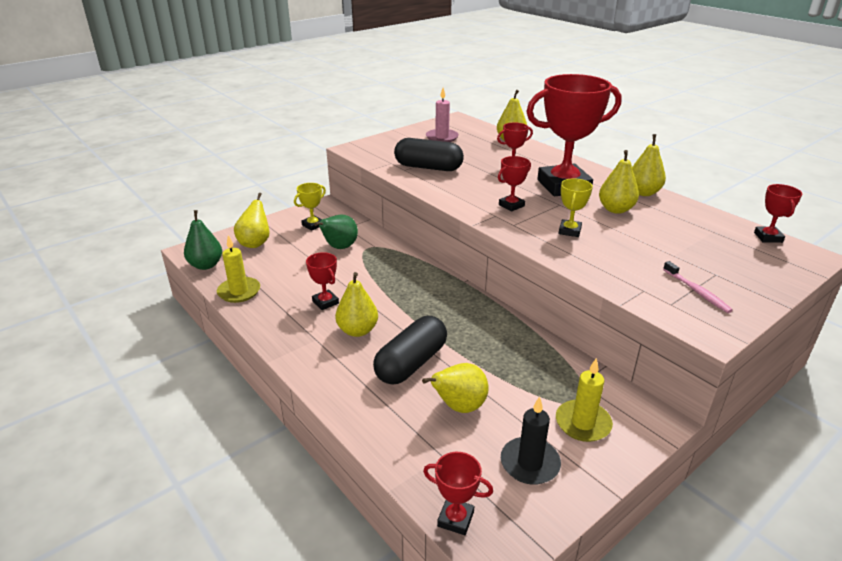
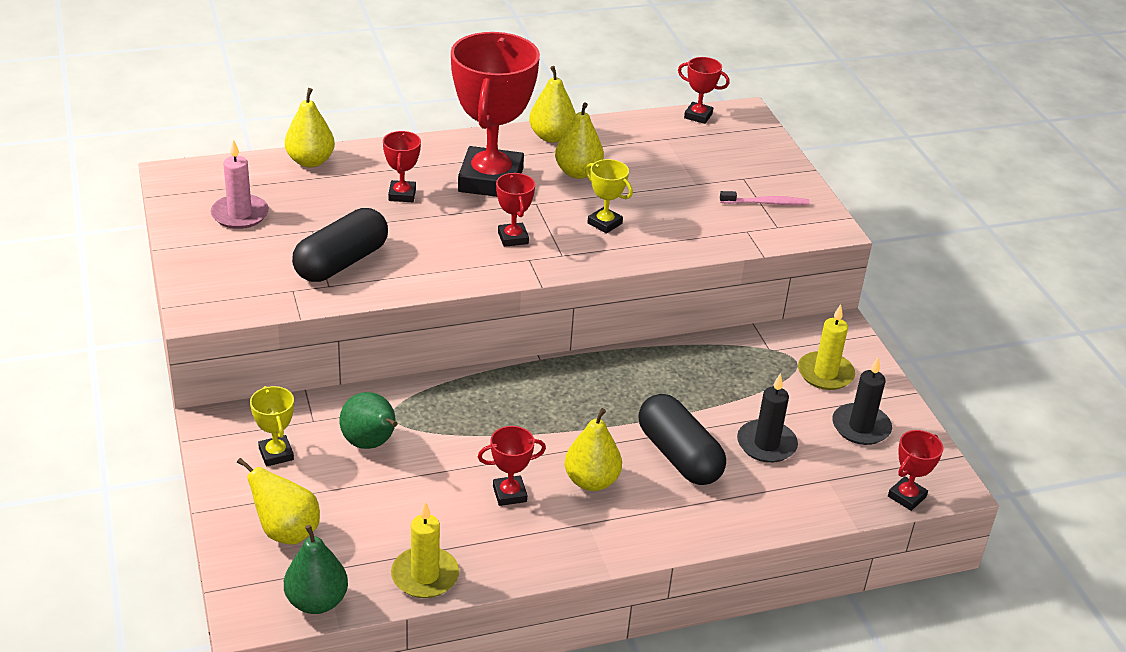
camera: 70 degrees left, 5 degrees up
yellow pear [422,363,489,413] -> black candle [737,373,798,463]

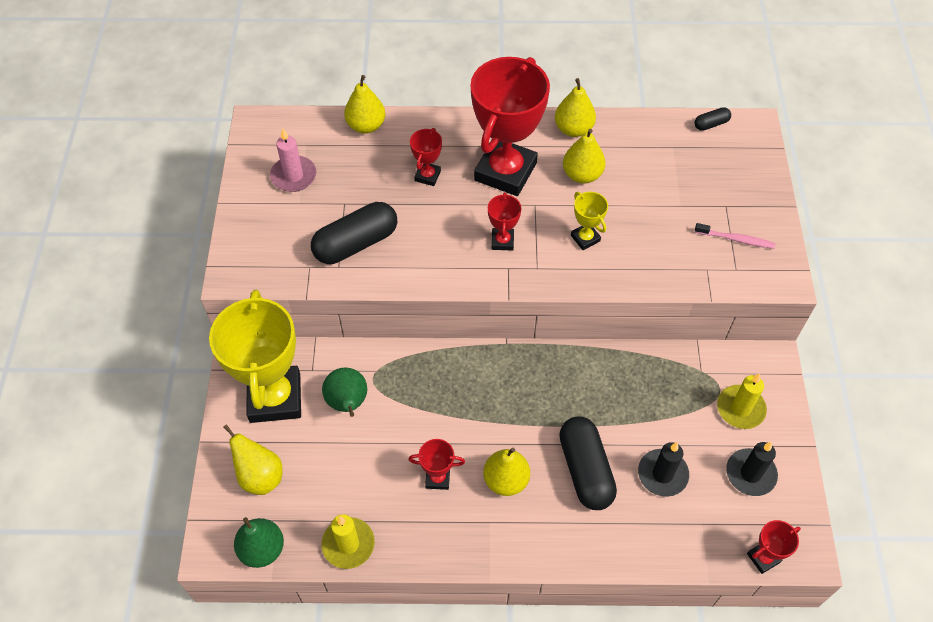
camera: 20 degrees right, 20 degrees up
yellow trophy [250,386,294,466] -> yellow trophy [209,290,301,423], size x2.31
red trophy [678,57,730,124] -> black capsule [694,107,731,131]

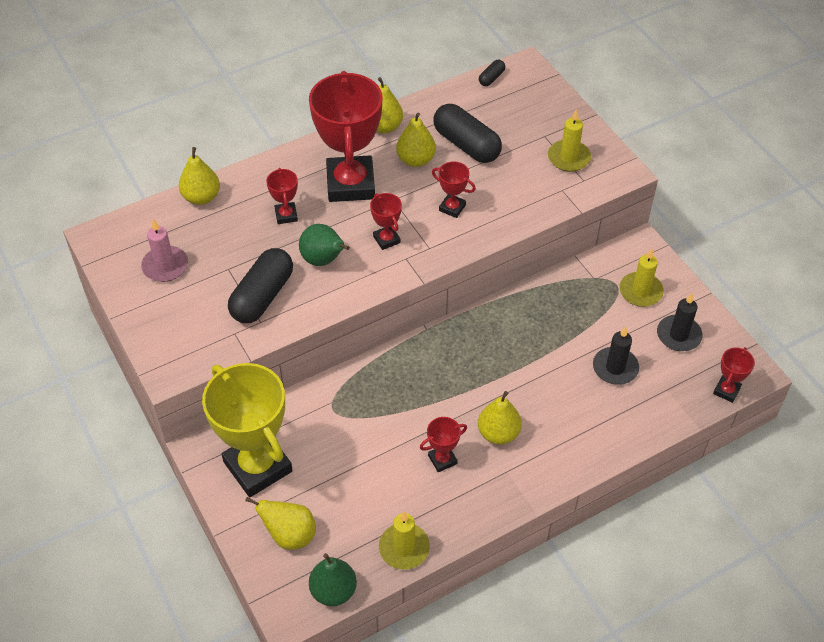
camera: 30 degrees left, 5 degrees down
green pear [322,368,367,417] -> green pear moved to [299,224,350,266]
black capsule [559,417,617,510] -> black capsule moved to [433,104,502,163]
yellow trophy [571,192,608,250] -> red trophy [432,161,476,218]
pink toothbrush [695,223,775,249] -> yellow candle [548,109,591,172]

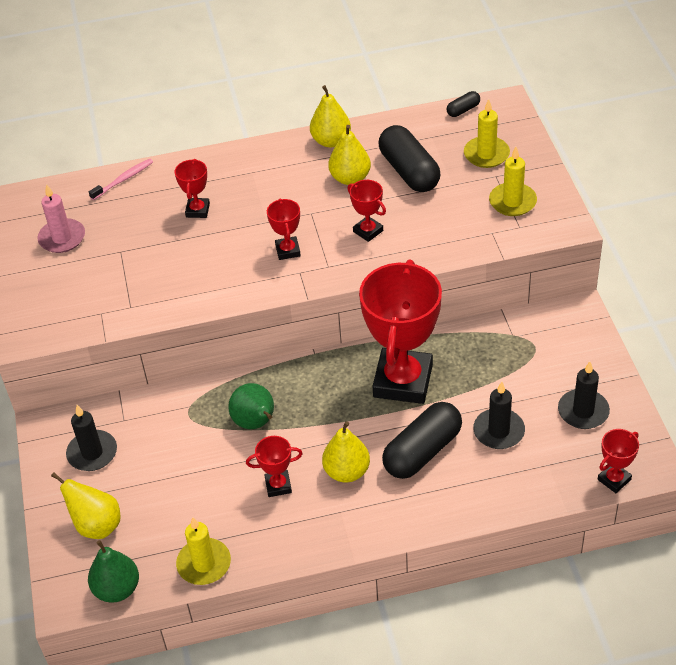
camera: 20 degrees right, 5 degrees down
yellow pear [179,147,220,205] -> pink toothbrush [89,159,153,200]
yellow trophy [202,363,293,497] -> black candle [66,405,117,471]
black capsule [228,248,293,323] -> black capsule moved to [382,402,462,479]
green pear [299,224,350,266] -> green pear moved to [228,383,274,429]
red trophy [309,71,383,202] -> red trophy moved to [359,260,442,404]
yellow candle [620,248,664,307] -> yellow candle moved to [464,99,510,168]

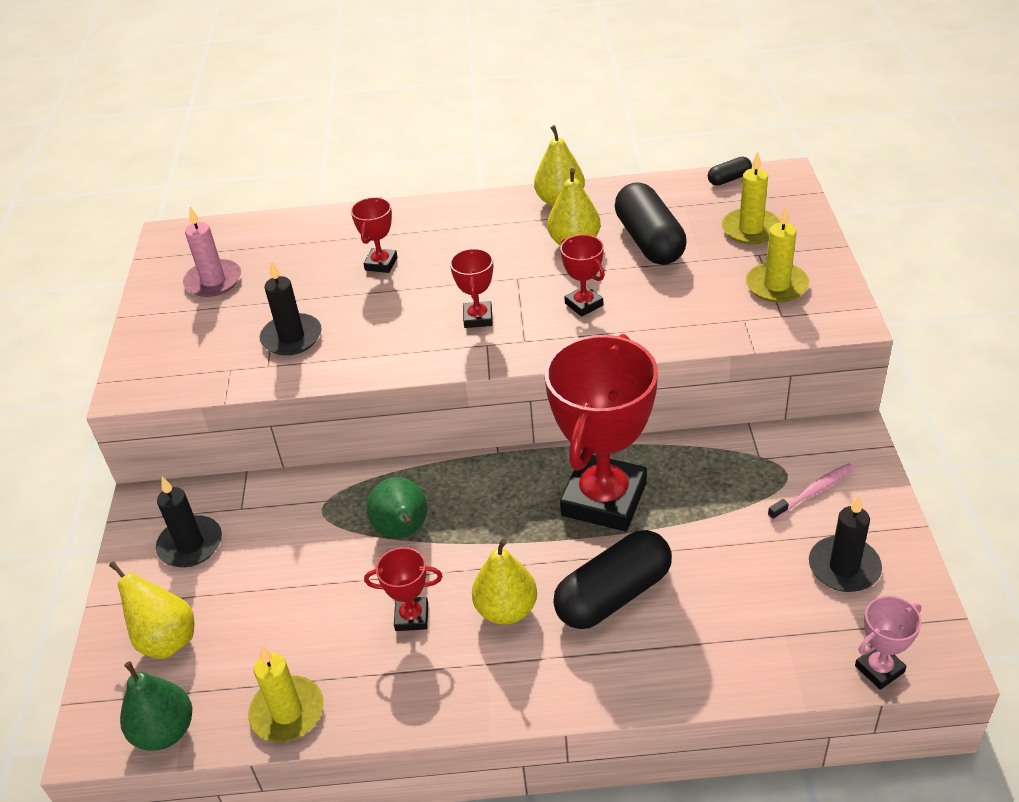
camera: 10 degrees right, 5 degrees down
pink toothbrush [89,159,153,200] -> pink toothbrush moved to [768,463,854,520]
black candle [473,382,525,449] -> black candle moved to [260,261,322,356]
red trophy [598,429,639,493] -> pink trophy [855,596,922,690]

